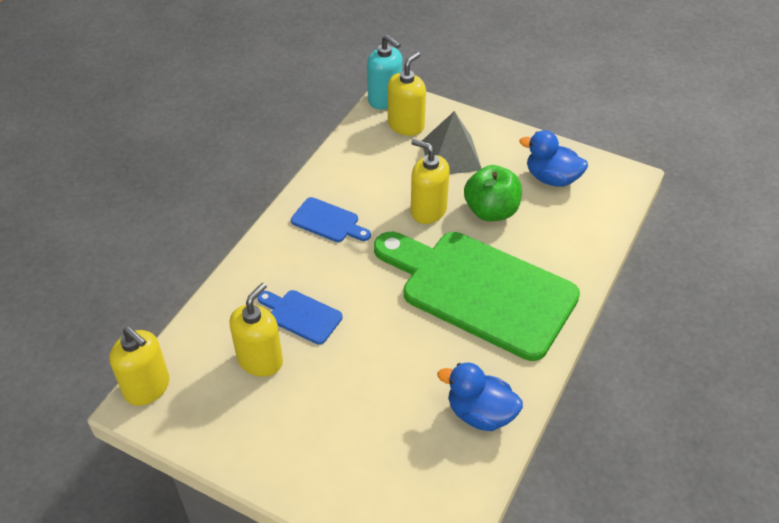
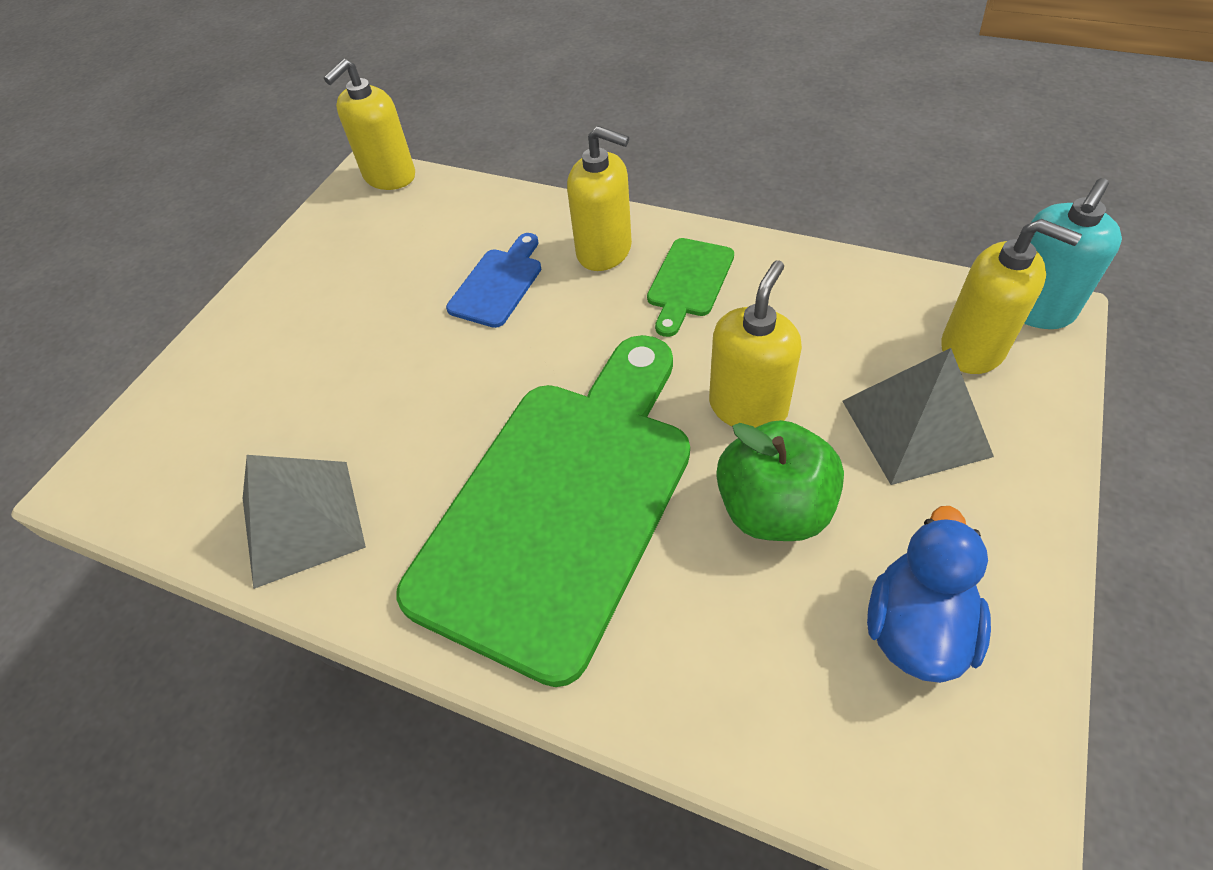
camera: 90 degrees right, 5 degrees up
yellow soap dispenser [230,283,283,377] -> yellow soap dispenser moved to [567,126,632,271]
blue cutting board [291,197,371,242] -> green cutting board [647,238,734,337]
blue duck [438,362,523,431] -> grey pyramid [243,455,366,589]

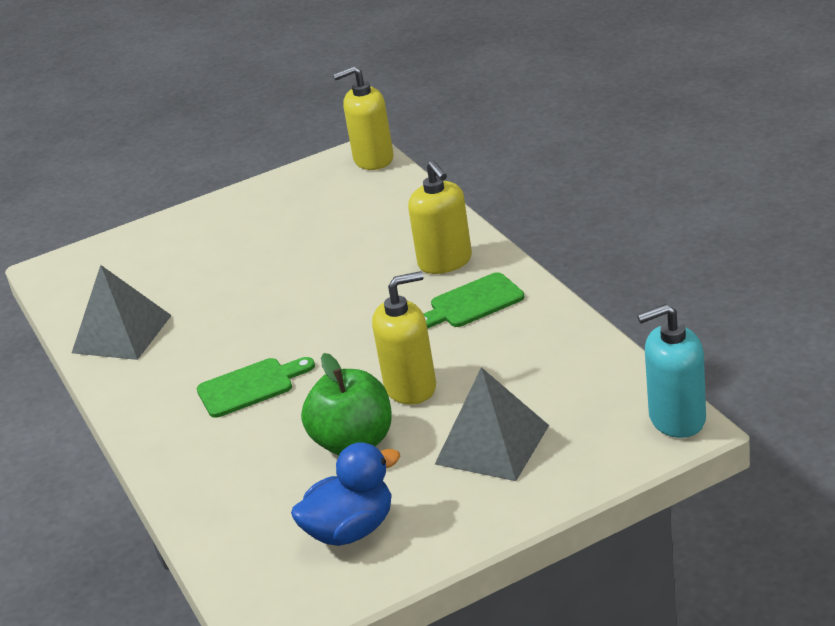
camera: 40 degrees right, 20 degrees down
green cutting board [396,335,690,687] -> green cutting board [197,357,315,418], size x0.41
blue cutting board [446,233,541,328] -> none
yellow soap dispenser [941,219,1082,374] -> none

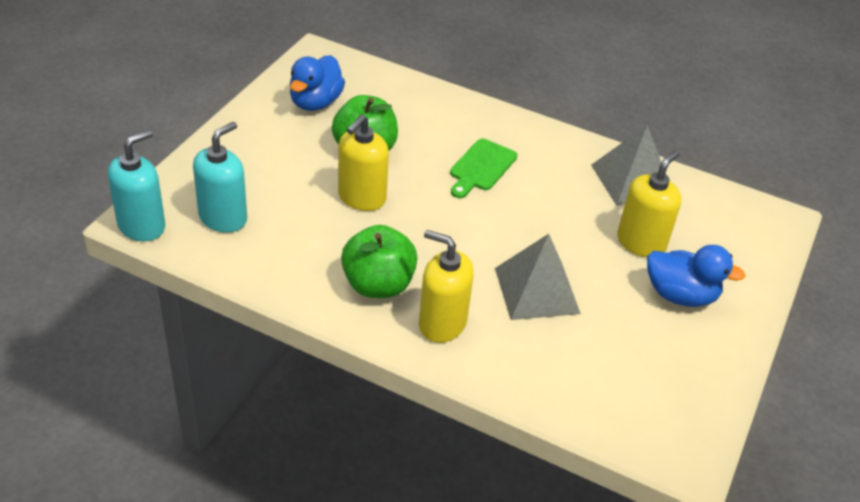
camera: 135 degrees right, 10 degrees up
yellow soap dispenser [333,66,394,170] -> yellow soap dispenser moved to [617,150,681,257]
green cutting board [424,272,524,329] -> green apple [341,225,418,298]
grey pyramid [435,367,549,481] -> grey pyramid moved to [495,234,581,320]
none -> turquoise soap dispenser [193,122,247,233]
none -> blue duck [647,245,746,307]

